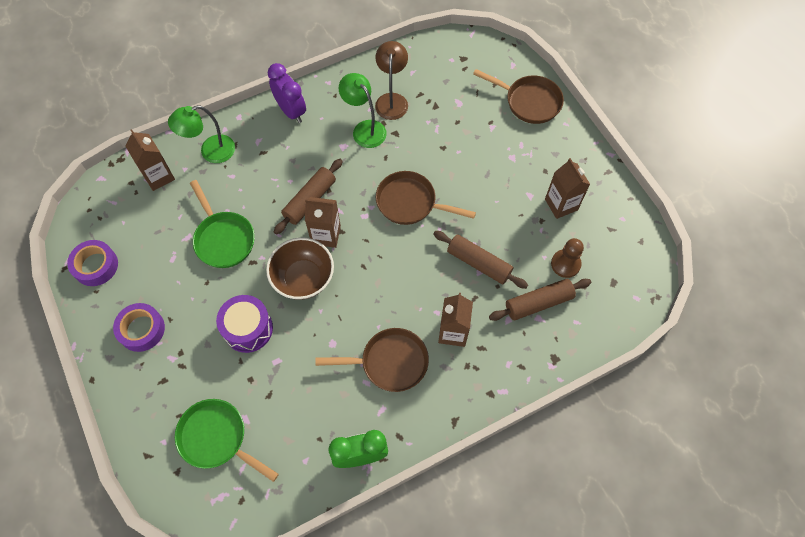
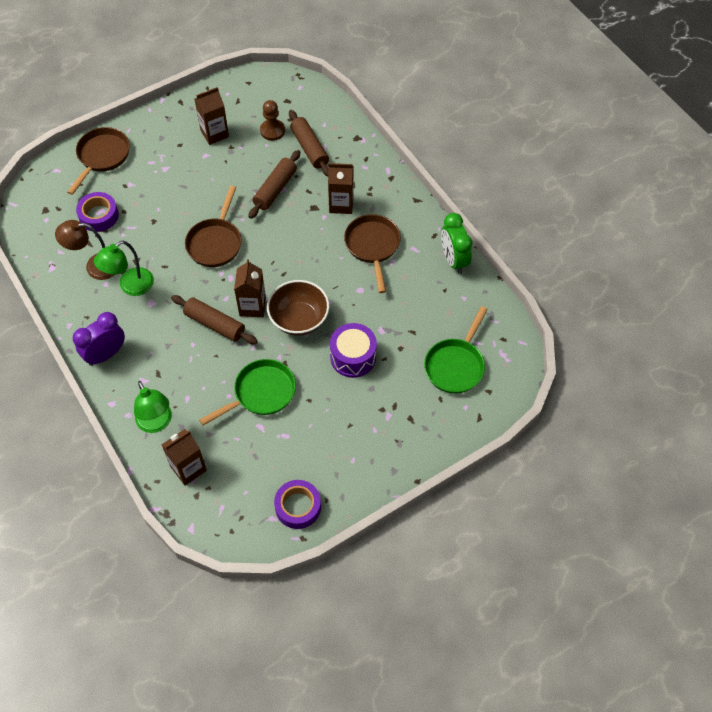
camera: 95 degrees left, 5 degrees down
purple tape [113,303,165,352] -> purple tape moved to [76,192,119,232]

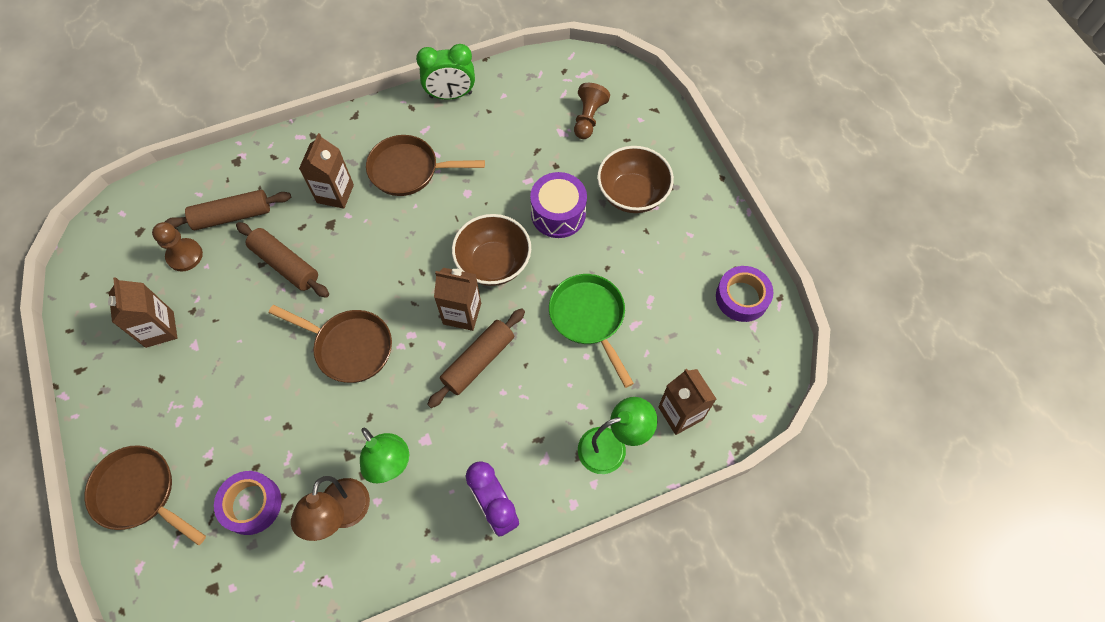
camera: 80 degrees left, 5 degrees up
green pan [424,306,488,394] -> brown pawn [574,83,610,139]
none -> brown bowl [597,146,674,213]

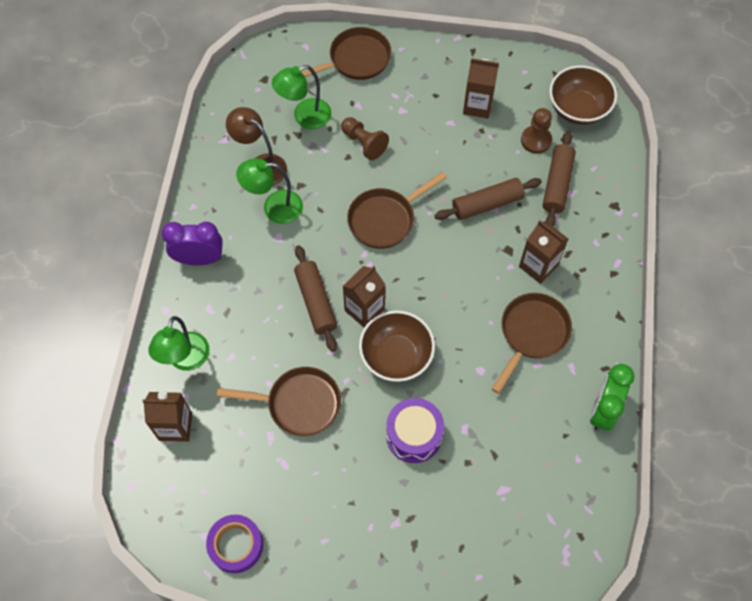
camera: 120 degrees right, 0 degrees up
purple tape [214,471,282,535] -> green lamp [272,65,331,129]
green pan [549,274,634,388] -> brown pan [217,367,341,436]
brown pawn [574,83,610,139] -> brown pawn moved to [341,117,389,160]
brown bowl [597,146,674,213] -> brown bowl moved to [549,65,617,125]

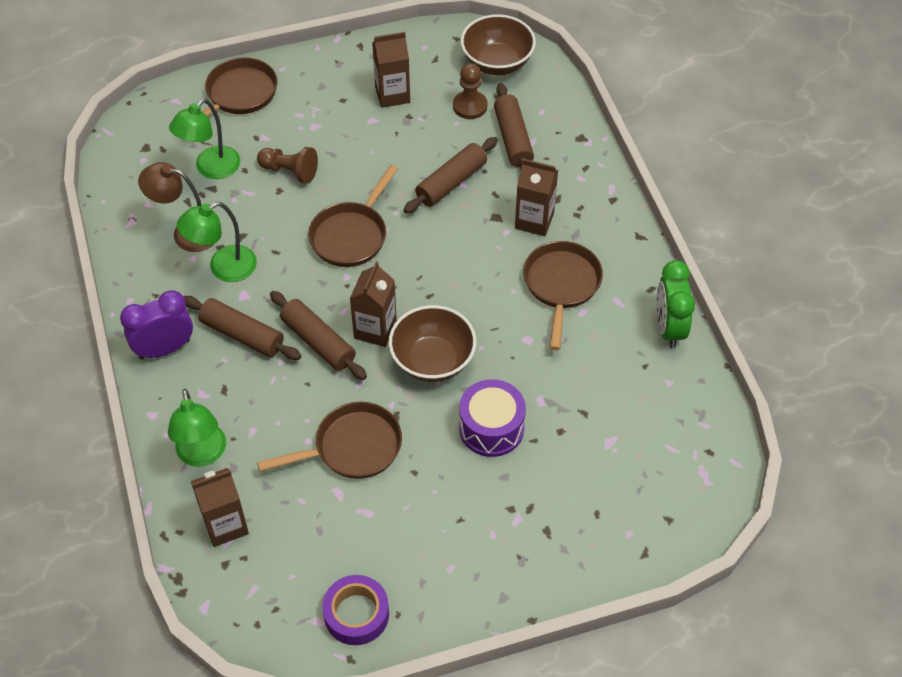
camera: 25 degrees left, 10 degrees down
none -> brown rolling pin [183,296,301,360]

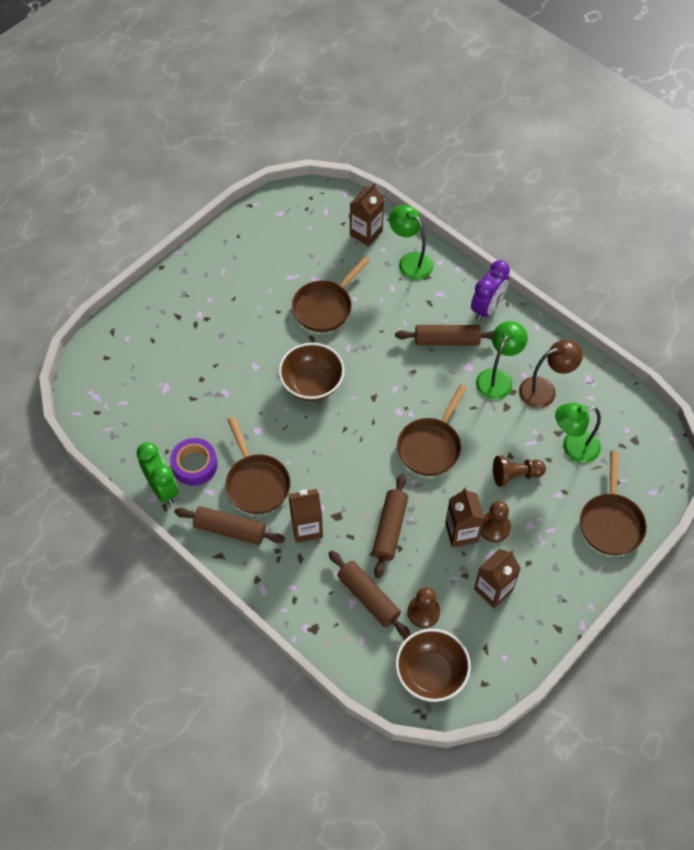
camera: 150 degrees right, 5 degrees up
green lamp [169,99,240,179] -> green lamp turned 105 degrees counterclockwise [555,403,601,463]
brown rolling pin [270,291,367,380] -> brown rolling pin moved to [174,506,285,545]
brown pan [308,165,398,267] -> brown pan turned 150 degrees counterclockwise [397,384,467,476]
purple tape [322,575,389,645] -> purple tape moved to [170,438,218,486]
brown carton [350,261,397,347] -> brown carton moved to [445,488,484,547]
purple drum [459,379,526,457] -> none
none -> brown pawn [481,501,511,542]

